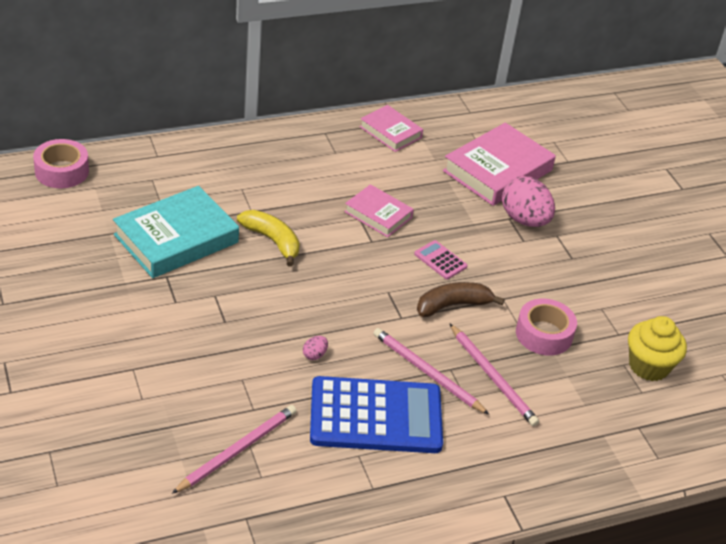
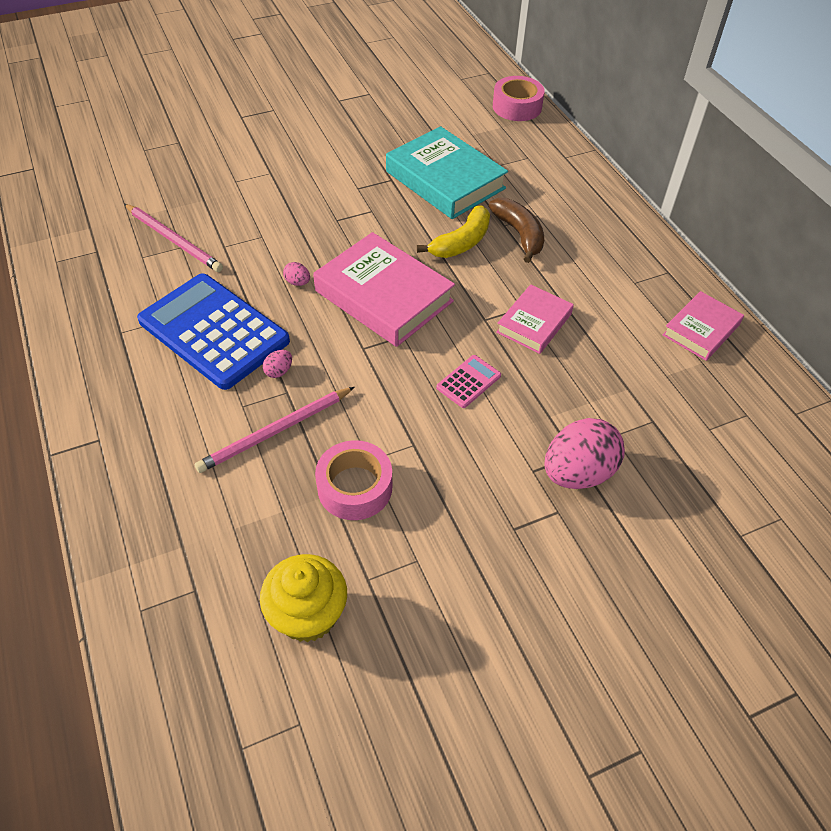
camera: 90 degrees right, 10 degrees up
blue calculator [310,376,443,453] -> blue calculator turned 135 degrees clockwise [137,273,290,390]
pink pencil [373,328,490,415] -> pink egg [263,350,292,378]
brown banana [417,282,505,317] -> brown banana moved to [489,198,544,263]
pink book [443,123,556,206] -> pink book moved to [313,232,455,347]

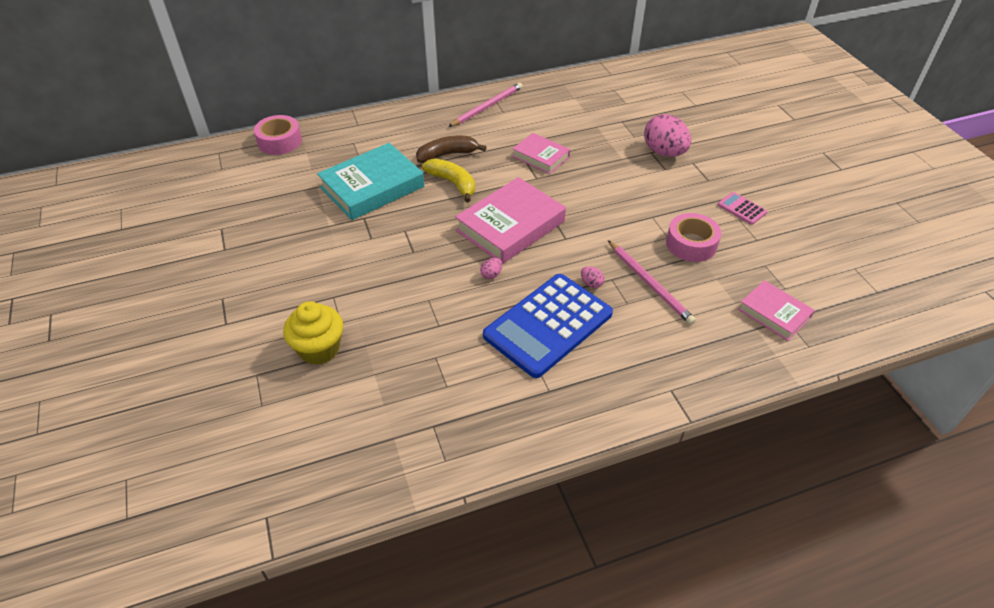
camera: 85 degrees left, 5 degrees down
pink pencil [124,204,223,272] -> pink pencil moved to [448,83,523,127]
yellow cupcake [260,554,347,642] -> yellow cupcake moved to [283,301,343,365]
pink calculator [436,355,501,408] -> pink calculator moved to [718,192,767,225]
pink book [663,291,744,361] -> pink book moved to [738,280,815,341]

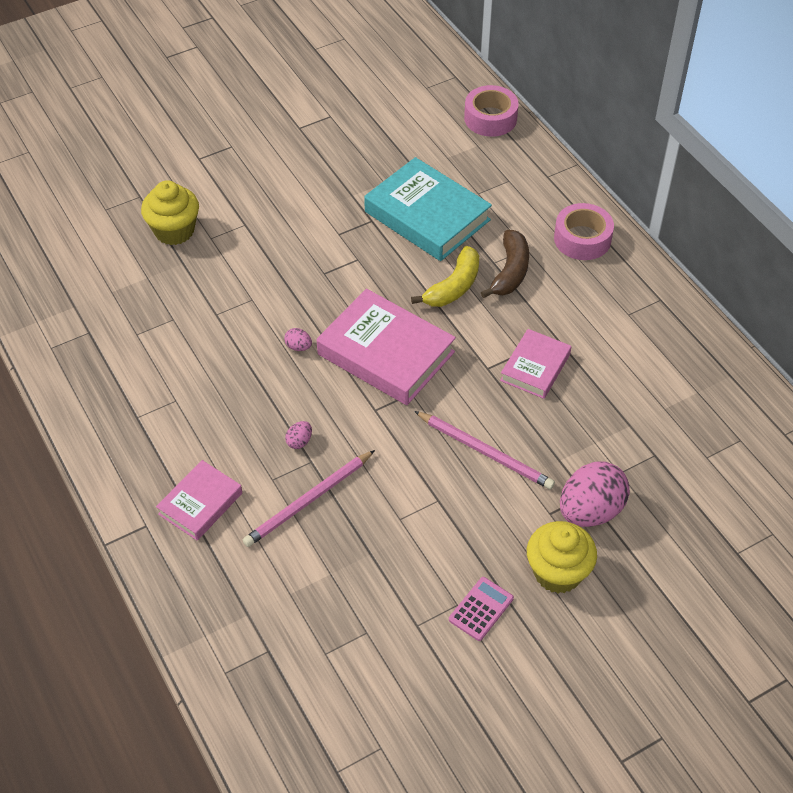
camera: 80 degrees right, 5 degrees up
brown banana [416,136,487,163] -> brown banana turned 45 degrees clockwise [481,230,529,298]
pink pencil [448,83,523,127] -> pink pencil moved to [414,411,555,490]
blue calculator [483,274,613,378] -> none
pink tape [666,213,721,262] -> pink tape moved to [554,203,614,260]
pink book [738,280,815,341] -> pink book moved to [156,460,242,541]
none -> yellow cupcake [527,521,597,593]

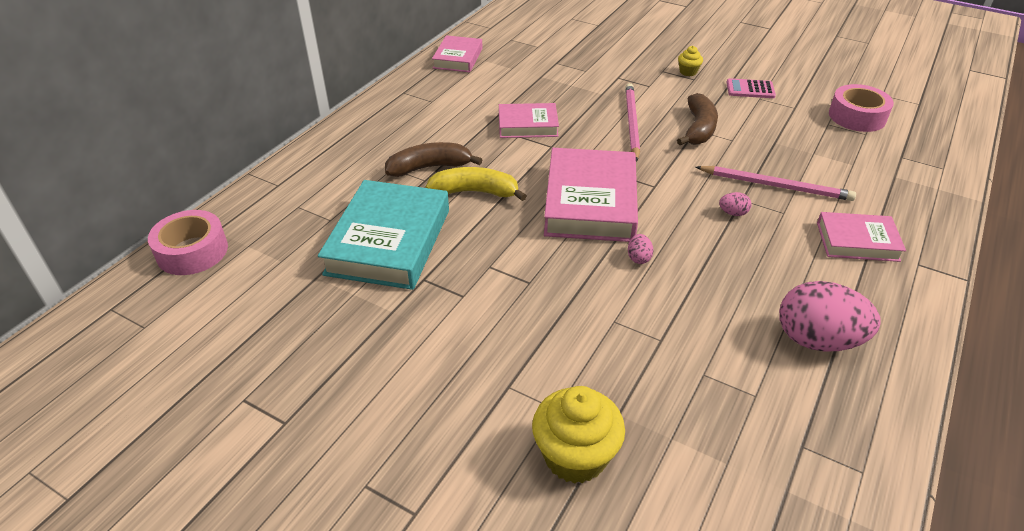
camera: 120 degrees left, 10 degrees down
yellow cupcake [527,521,597,593] -> yellow cupcake [678,46,703,76], size x0.49
pink tape [554,203,614,260] -> pink tape moved to [829,84,894,132]
pink egg [560,461,630,527] -> pink egg moved to [779,281,880,352]
none -> pink book [432,35,483,72]
none -> brown banana [677,93,718,145]

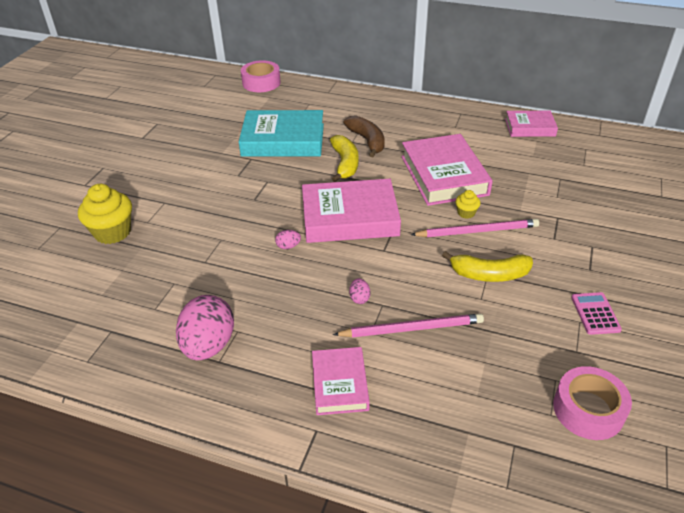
camera: 80 degrees right, 0 degrees up
pink book [499,103,559,138] -> pink book [401,134,493,206], size x1.74
brown banana [677,93,718,145] -> yellow banana [442,251,533,282]
yellow cupcake [678,46,703,76] -> yellow cupcake moved to [455,190,480,219]
pink pencil [696,166,856,201] -> pink pencil turned 105 degrees counterclockwise [333,314,484,337]

